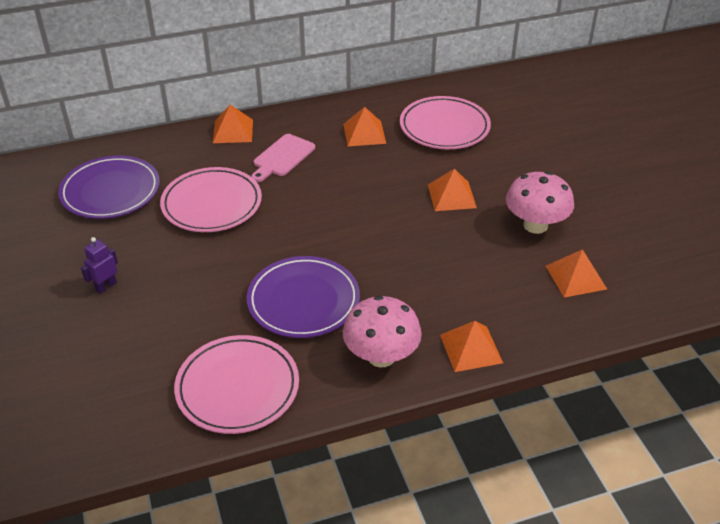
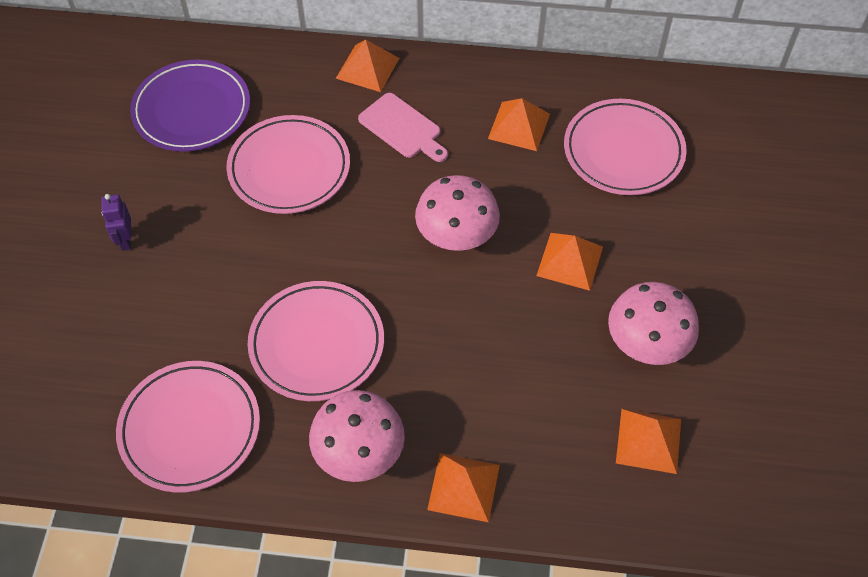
camera: 25 degrees right, 15 degrees up
purple robot [81,237,118,294] -> purple robot turned 75 degrees counterclockwise [101,194,131,251]
purple plate [247,256,360,338] -> pink plate [248,281,384,401]
pink cutting board [251,134,315,182] -> pink cutting board turned 105 degrees counterclockwise [358,93,448,162]
none -> pink mushroom [415,175,500,251]

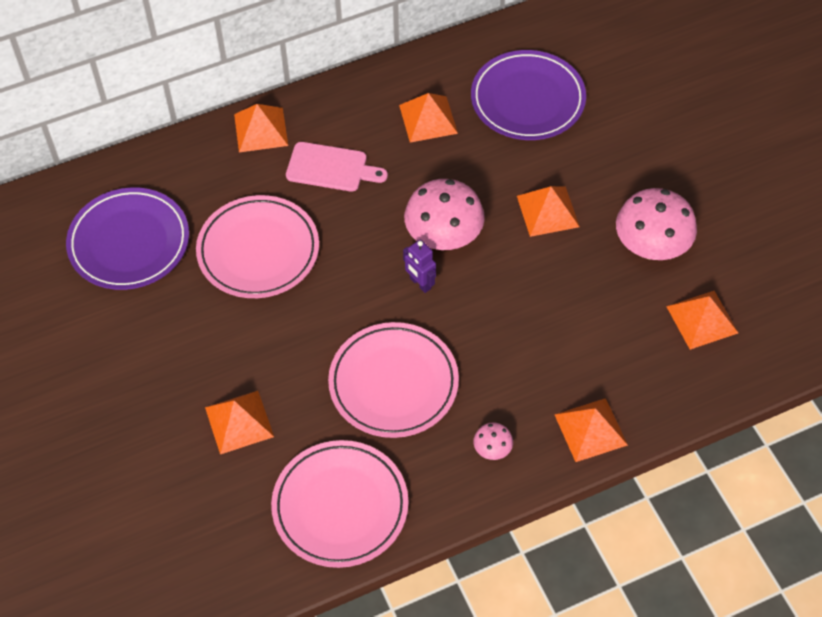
camera: 30 degrees left, 0 degrees up
purple robot [101,194,131,251] -> purple robot moved to [403,240,436,293]
pink mushroom [309,390,405,482] -> pink mushroom [473,423,513,460], size x0.46
pink plate [564,99,687,195] -> purple plate [471,50,586,140]
none -> orange pyramid [205,391,274,454]

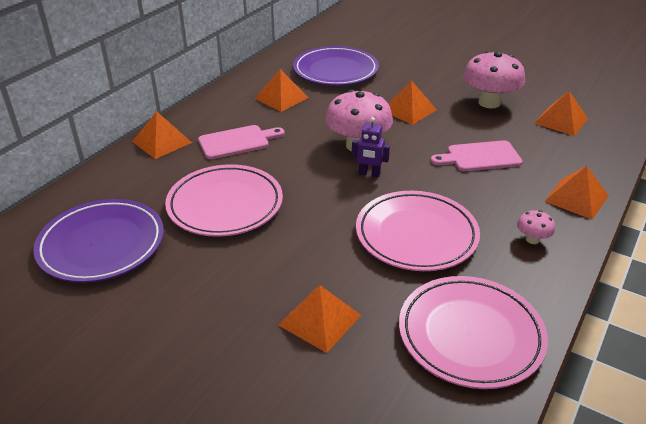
camera: 35 degrees left, 20 degrees down
none -> pink cutting board [430,140,523,172]

